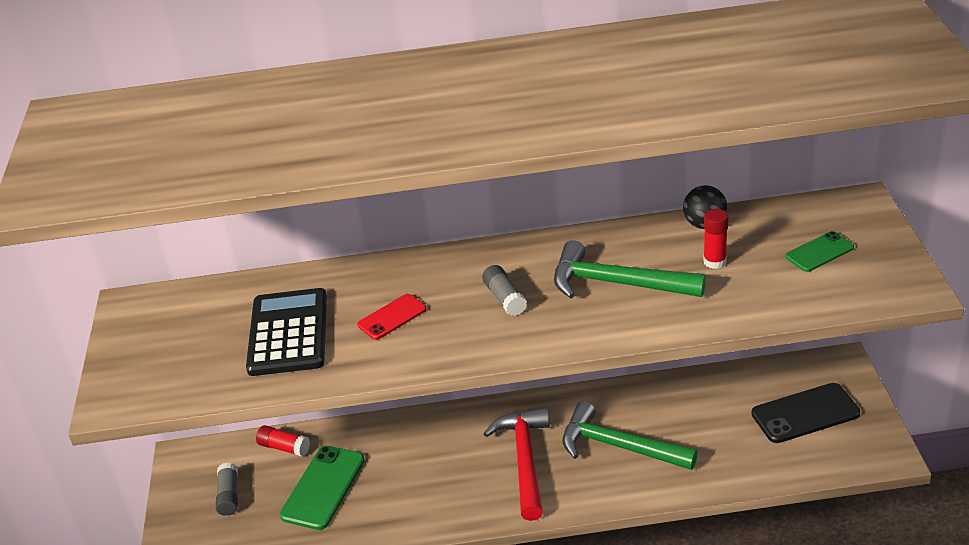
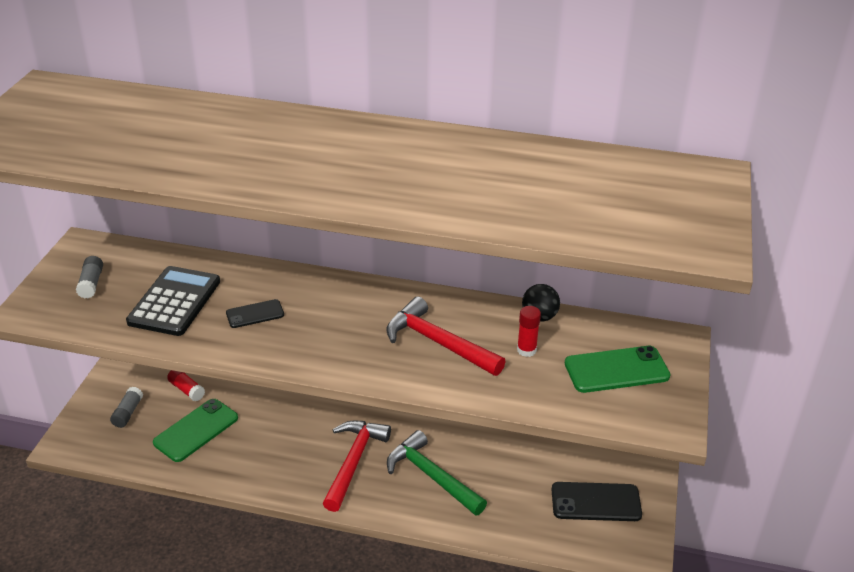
camera: 15 degrees right, 0 degrees up
red phone [358,294,427,340] -> black phone [226,299,284,328]
grey glue stick [482,265,527,316] -> grey glue stick moved to [76,256,103,299]
green hammer [554,240,706,299] -> red hammer [387,296,506,376]
green phone [785,231,854,272] -> green phone [565,346,671,393], size x1.69

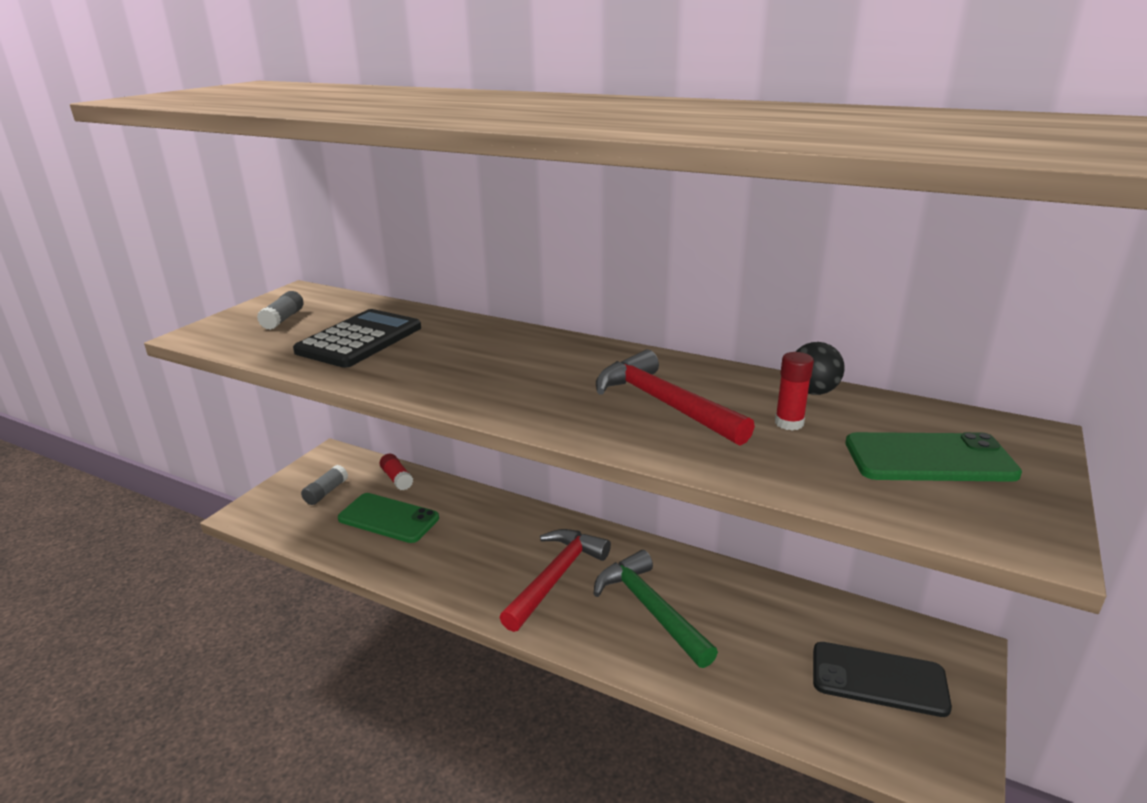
camera: 15 degrees right, 10 degrees down
green phone [153,399,238,462] -> green phone turned 60 degrees clockwise [338,493,439,543]
black phone [226,299,284,328] -> none

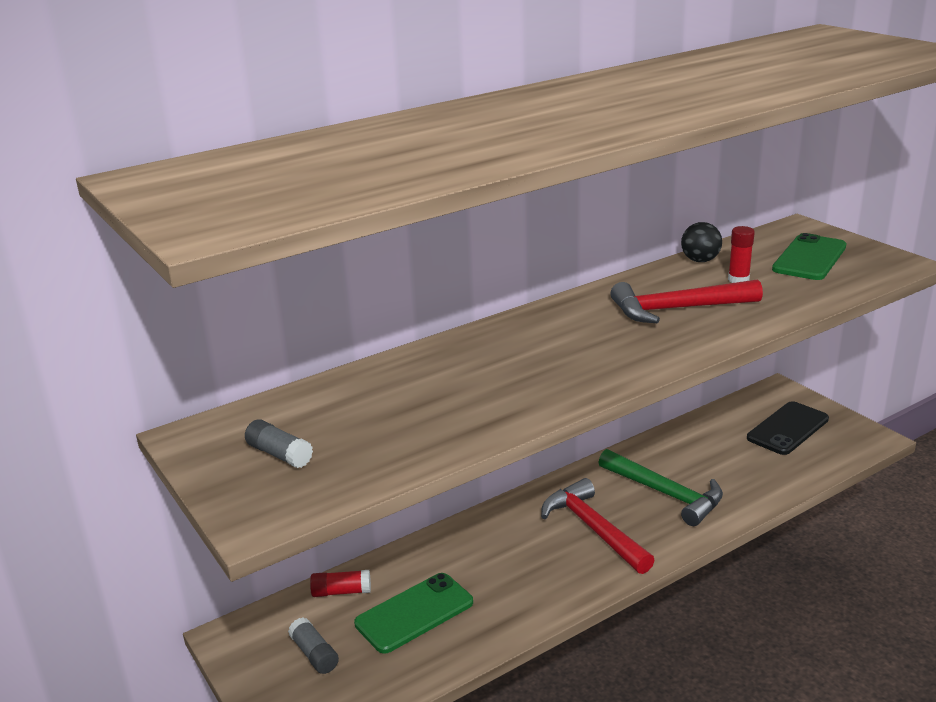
camera: 60 degrees left, 0 degrees up
black calculator [293,309,421,368] -> none
green hammer [594,550,718,668] -> green hammer turned 135 degrees counterclockwise [598,449,723,526]

